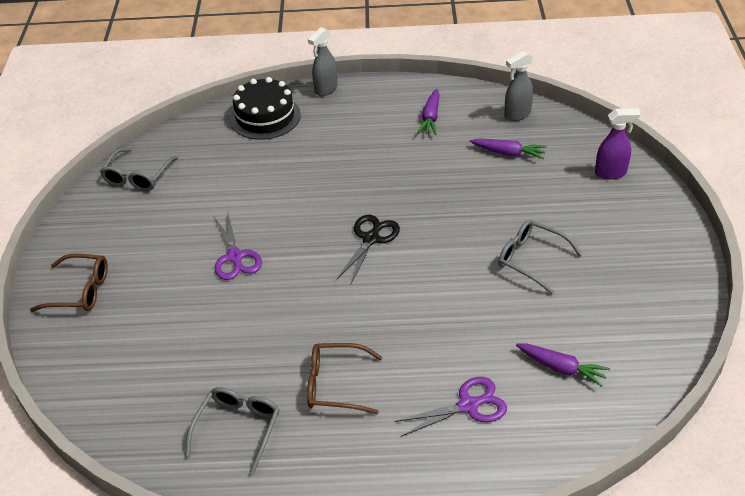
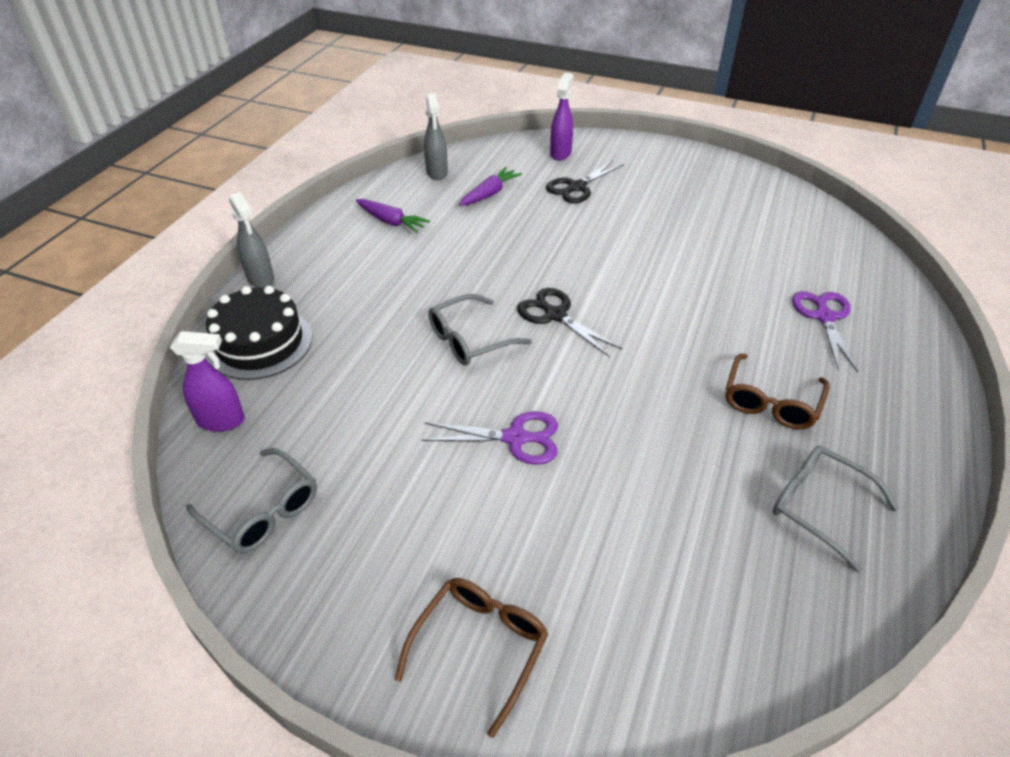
camera: 70 degrees left, 0 degrees up
grey glasses [498,220,583,295] -> grey glasses moved to [428,294,532,365]
purple carrot [516,344,610,387] -> none
none -> purple spray bottle [170,331,245,432]
none -> black scissors [546,160,624,203]

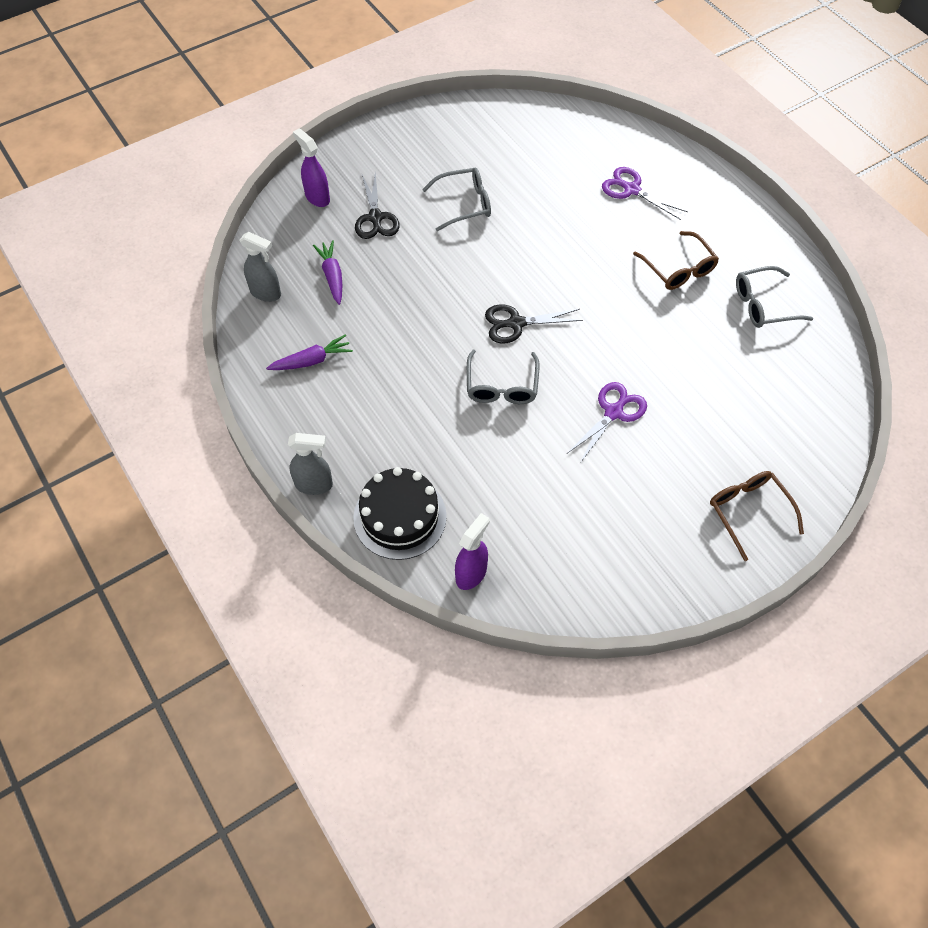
camera: 55 degrees left, 15 degrees up
grey glasses [186,448,317,554] -> grey glasses moved to [422,168,491,231]

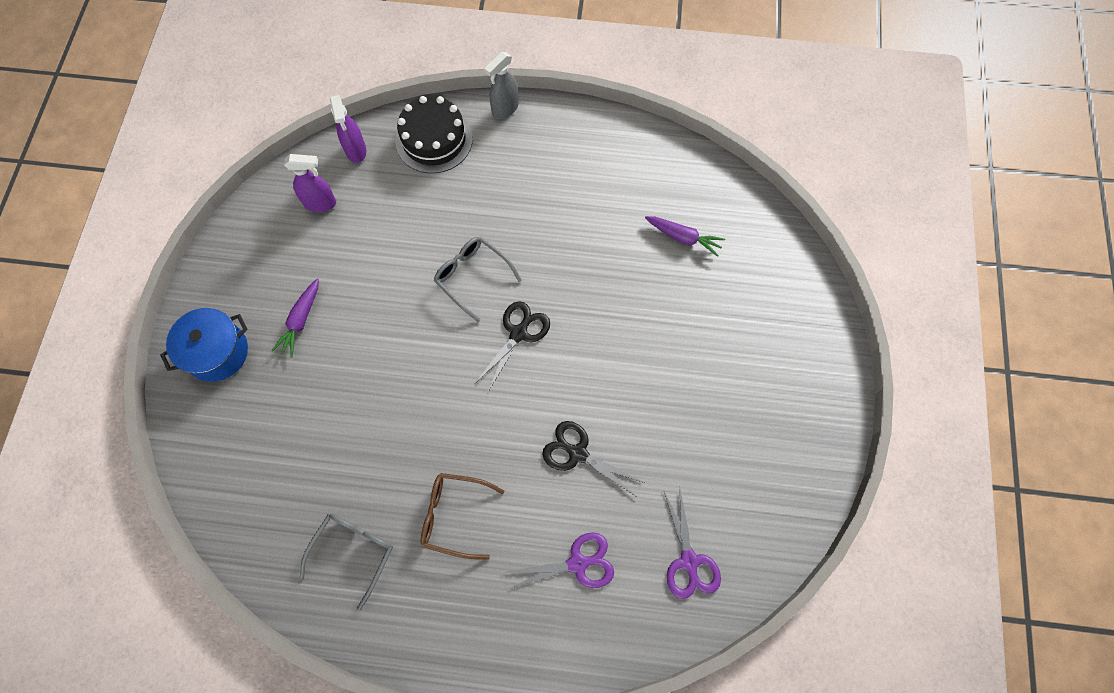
camera: 130 degrees right, 10 degrees up
grey spray bottle [240,232,281,302] -> none
purple carrot [266,334,353,370] -> purple carrot moved to [271,278,319,358]
purple spray bottle [293,128,330,207] -> purple spray bottle moved to [284,154,336,212]
black scissors [355,172,400,239] -> black scissors moved to [542,421,644,496]
grey glasses [422,168,491,231] -> none
purple scissors [568,382,647,463] -> purple scissors moved to [663,489,721,599]
brown glasses [710,471,804,561] -> blue pot [160,308,248,382]

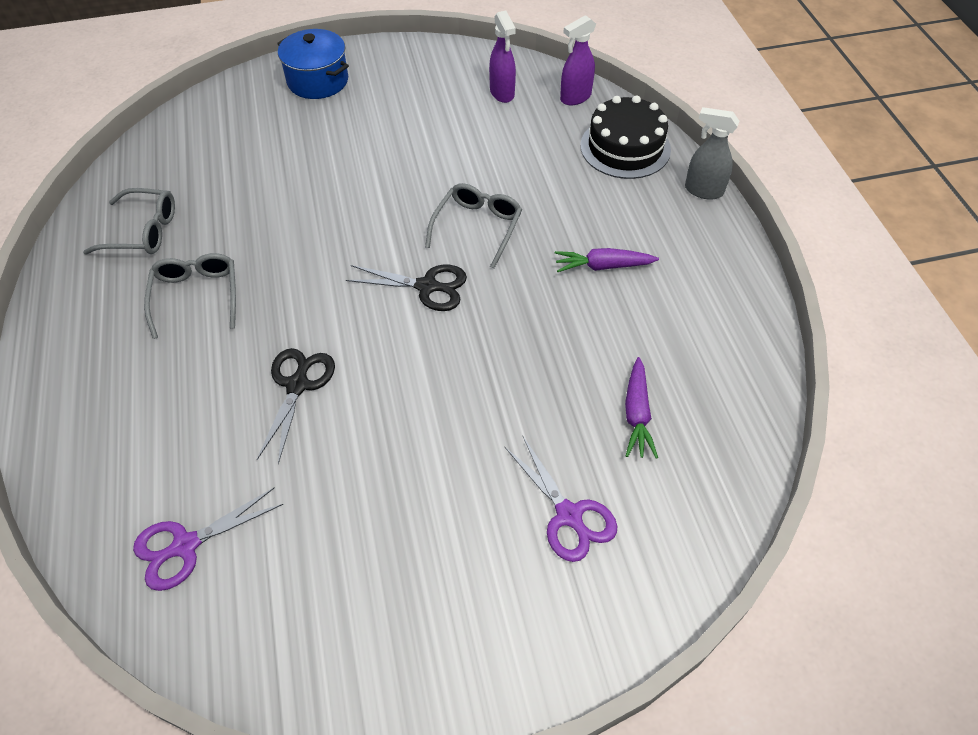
camera: 70 degrees right, 15 degrees down
purple carrot [271,278,319,358] -> purple carrot moved to [555,248,659,272]
brown glasses [421,473,505,560] -> grey glasses [144,253,236,339]
purple scissors [506,532,614,590] -> purple scissors moved to [505,437,617,562]

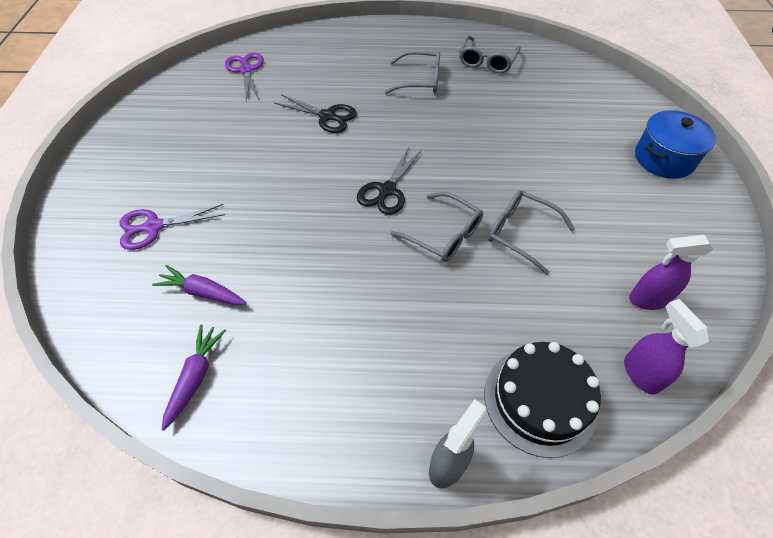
camera: 105 degrees right, 0 degrees up
purple carrot [555,248,659,272] -> purple carrot moved to [162,324,226,431]
none -> grey glasses [488,190,575,275]

